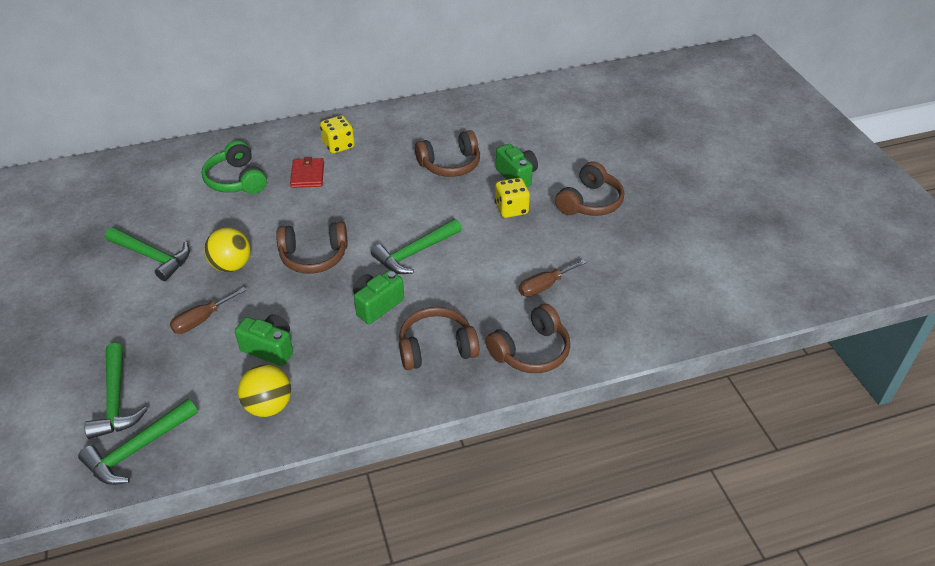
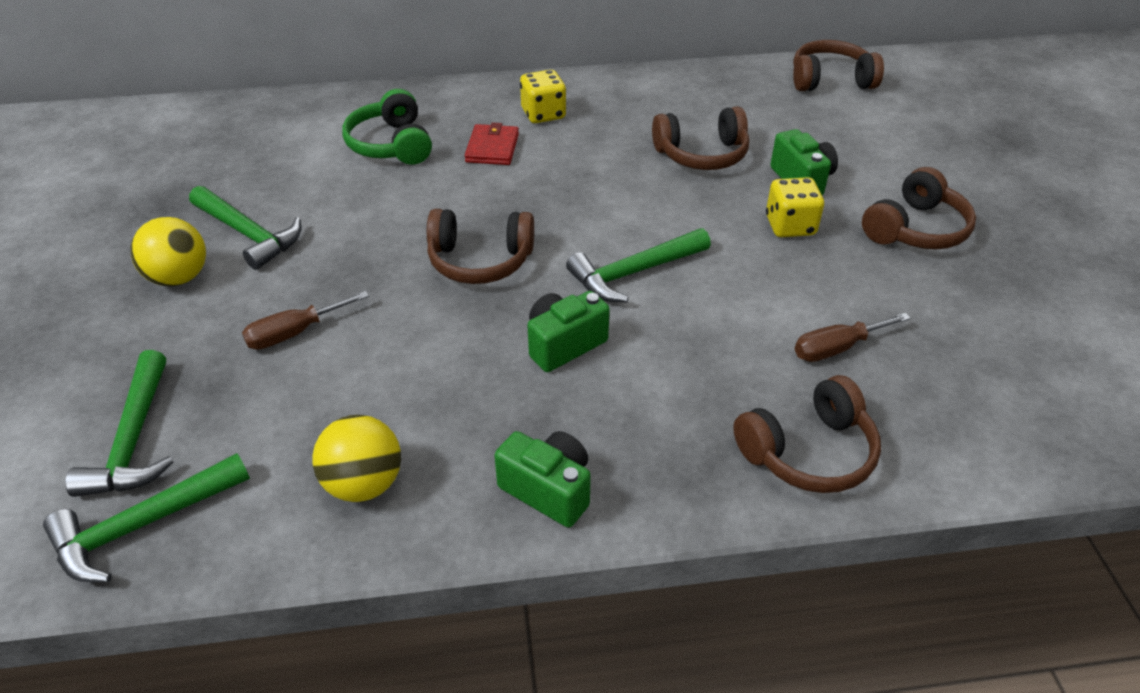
camera: 10 degrees right, 0 degrees up
yellow ball [204,228,250,272] -> yellow ball moved to [131,217,206,286]
green camera [235,314,293,366] -> green camera moved to [494,431,591,527]
brown headphones [399,307,479,370] -> brown headphones moved to [793,40,884,91]

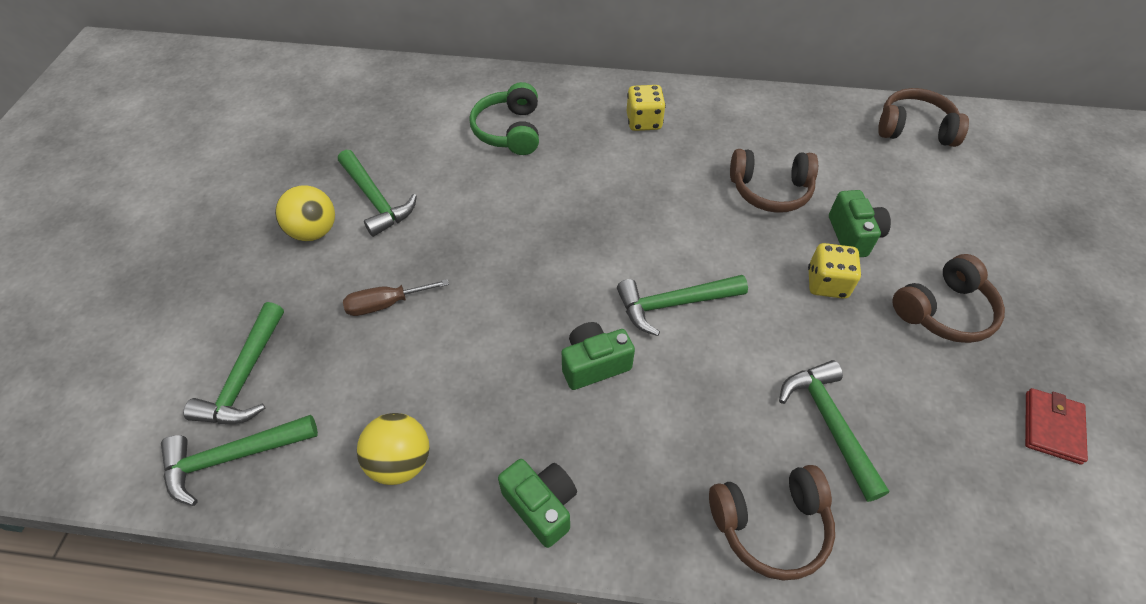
camera: 15 degrees right, 10 degrees up
brown headphones [427,209,534,284] -> none
red wallet [465,122,519,165] -> red wallet moved to [1025,388,1088,464]
brown screwdriver [795,313,911,362] -> green hammer [779,360,890,502]

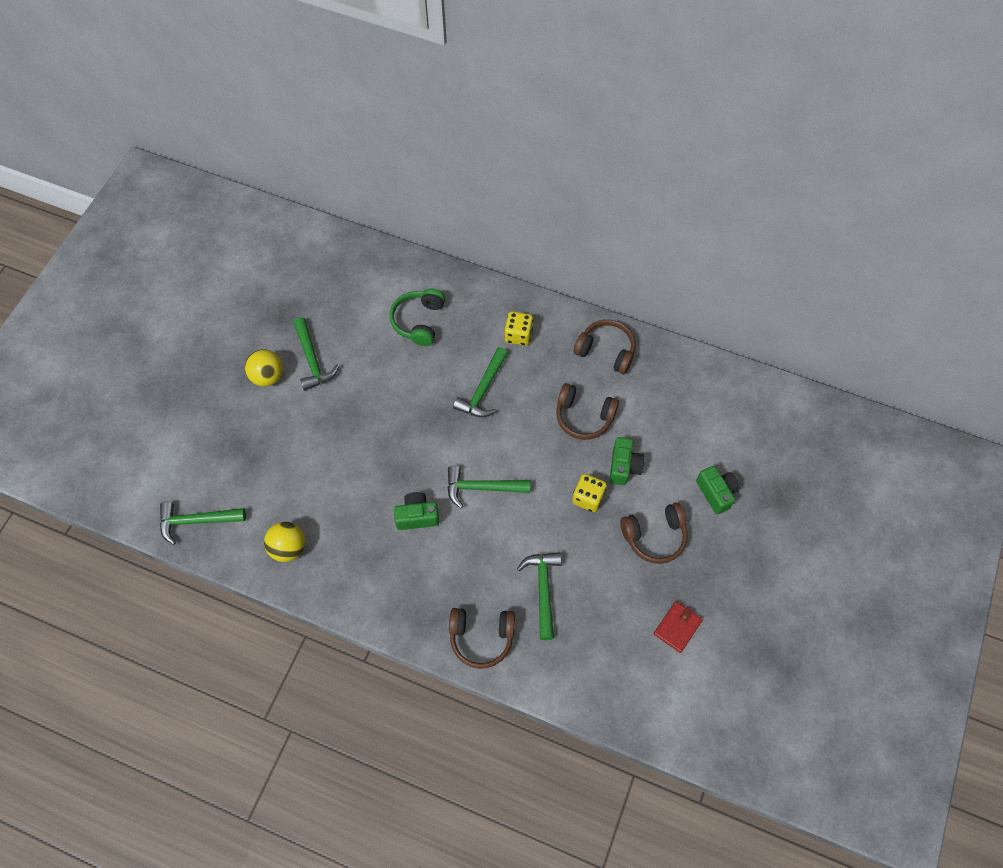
camera: 15 degrees right, 10 degrees up
green hammer [183,302,284,424] -> green hammer moved to [453,347,508,417]
brown screwdriver [343,279,449,316] -> none
green camera [498,459,577,548] -> green camera moved to [696,466,740,515]
brown headphones [878,88,969,147] -> brown headphones moved to [574,319,636,374]

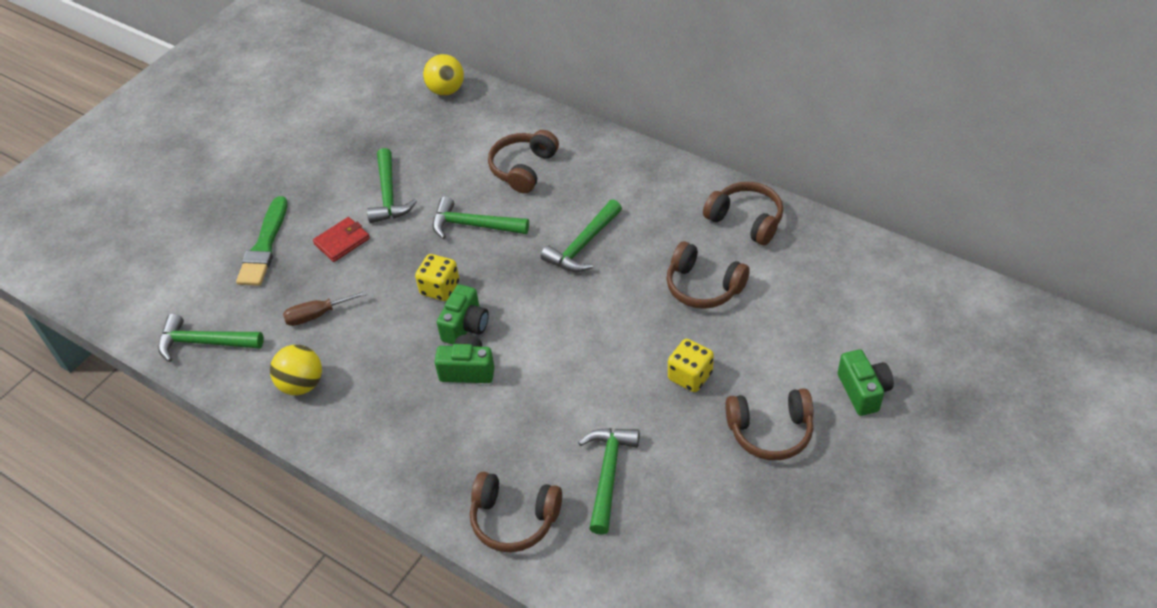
camera: 15 degrees right, 15 degrees down
yellow ball [245,349,283,387] -> yellow ball moved to [423,54,464,96]
green headphones [390,288,445,346] -> brown headphones [488,130,559,193]
green hammer [447,466,530,508] -> green hammer moved to [432,196,529,239]
yellow dice [504,311,533,346] -> yellow dice moved to [415,254,460,301]
green camera [609,437,644,485] -> green camera moved to [437,284,489,345]
red wallet [654,601,703,653] -> red wallet moved to [313,217,370,262]
none -> green brush [236,196,288,286]
none -> brown screwdriver [283,291,367,326]

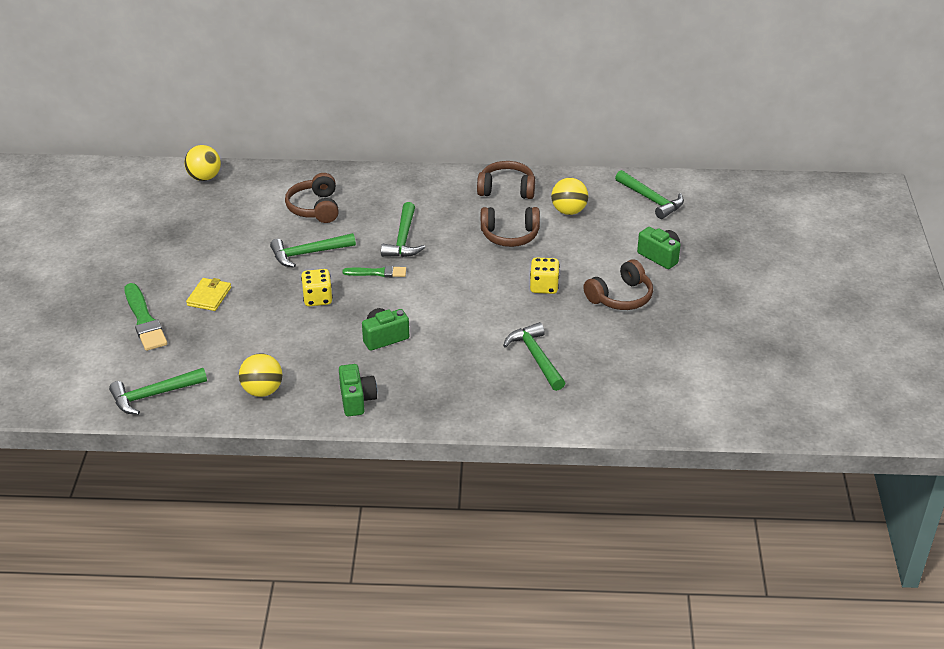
camera: 35 degrees left, 10 degrees down
brown screwdriver [283,291,367,326] -> none
red wallet [313,217,370,262] -> yellow wallet [186,278,231,311]
green hammer [367,148,417,223] -> green hammer moved to [615,170,684,219]
green camera [437,284,489,345] -> green camera moved to [339,364,377,416]
brown headphones [470,472,562,552] -> none
none -> green brush [342,266,406,277]
none -> yellow ball [551,178,588,215]

